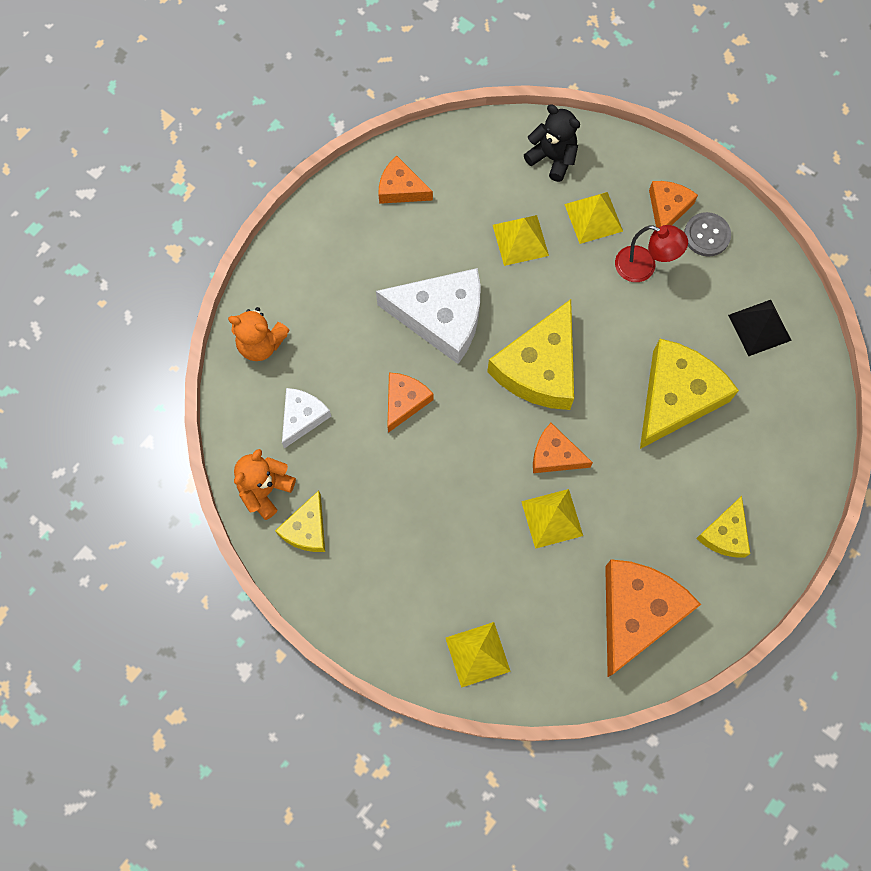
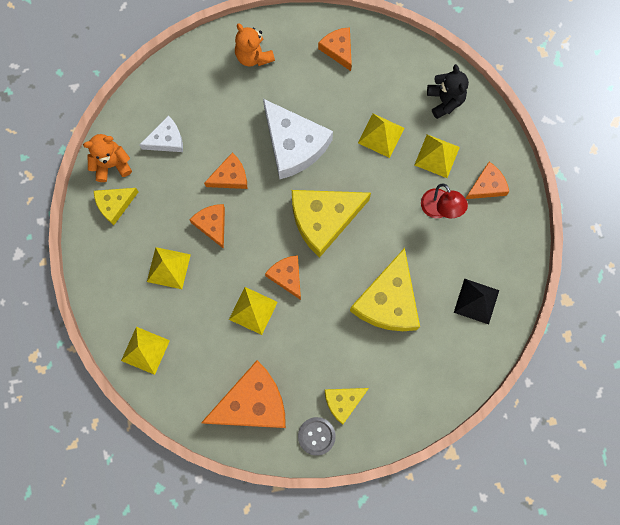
camera: 40 degrees right, 5 degrees up
orange teddy bear [228,307,290,361] -> orange teddy bear moved to [235,23,275,67]
yellow cheese [640,339,739,449] -> yellow cheese turned 120 degrees clockwise [350,248,420,331]
grey button [684,212,731,256] -> grey button moved to [298,417,336,456]
none -> yellow pyramid [147,247,191,289]
none -> orange cheese [190,204,225,249]

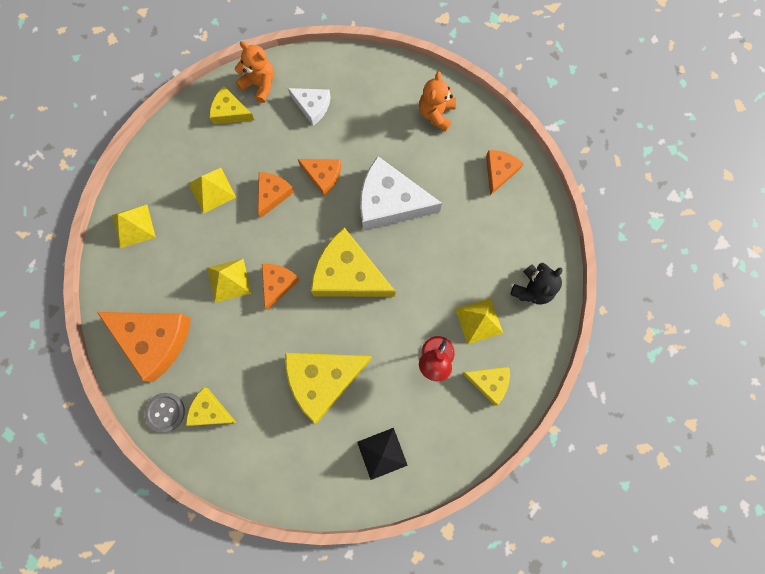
camera: 50 degrees right, 0 degrees up
white cheese [263,99,333,179] -> white cheese turned 90 degrees clockwise [360,156,442,230]
yellow pyramid [358,114,404,158] -> none
orange cheese [465,162,509,199] -> yellow cheese [462,367,510,406]

